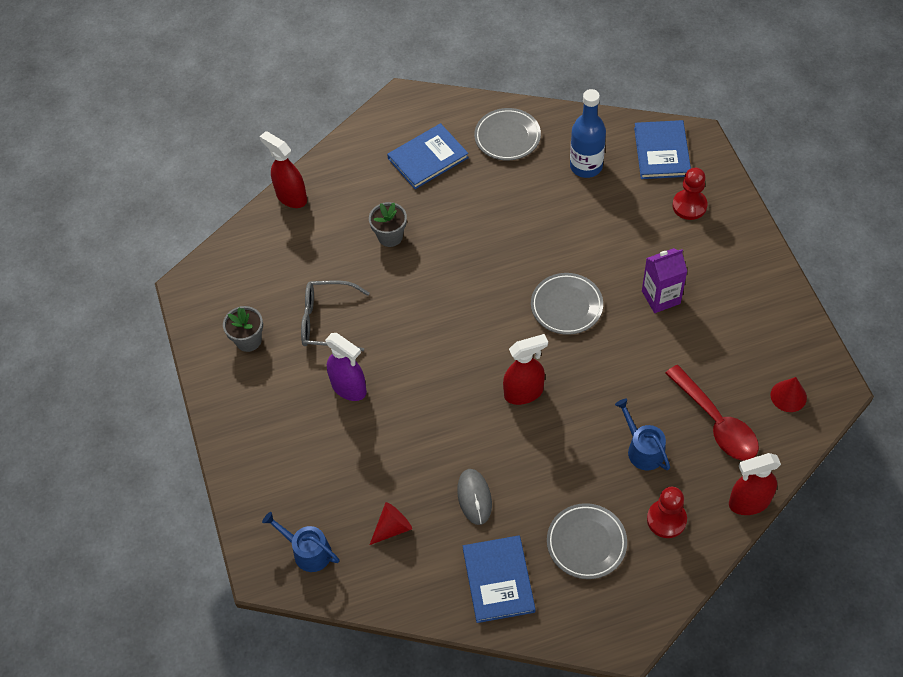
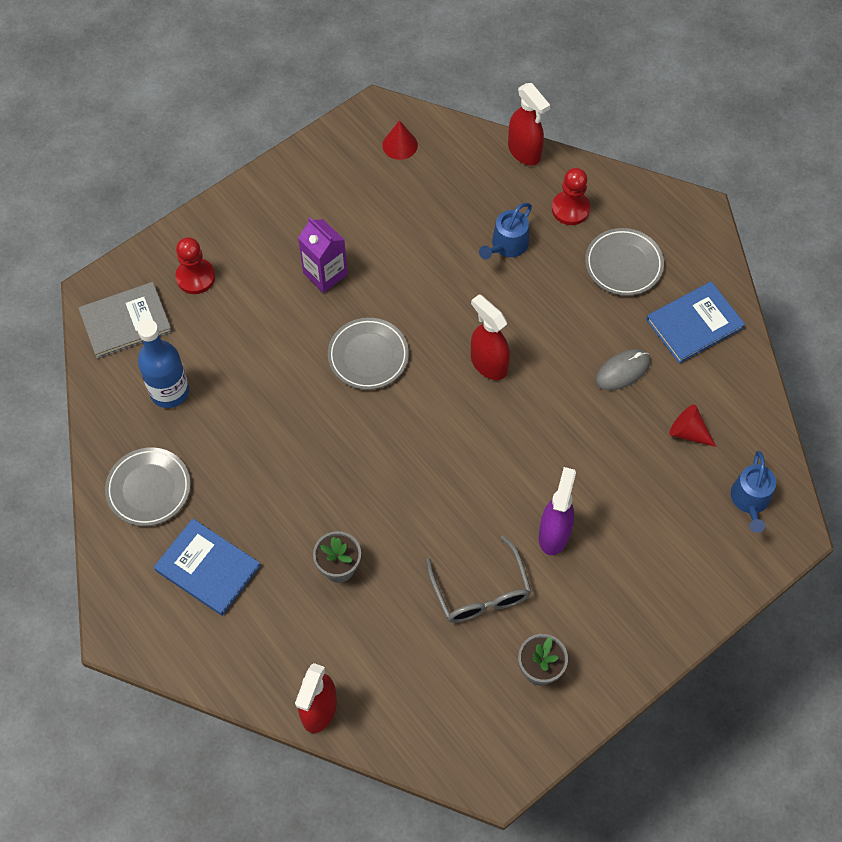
camera: 115 degrees left, 5 degrees up
blue book [634,120,691,179] -> grey book [78,282,172,359]
red spoon [665,365,759,460] -> none

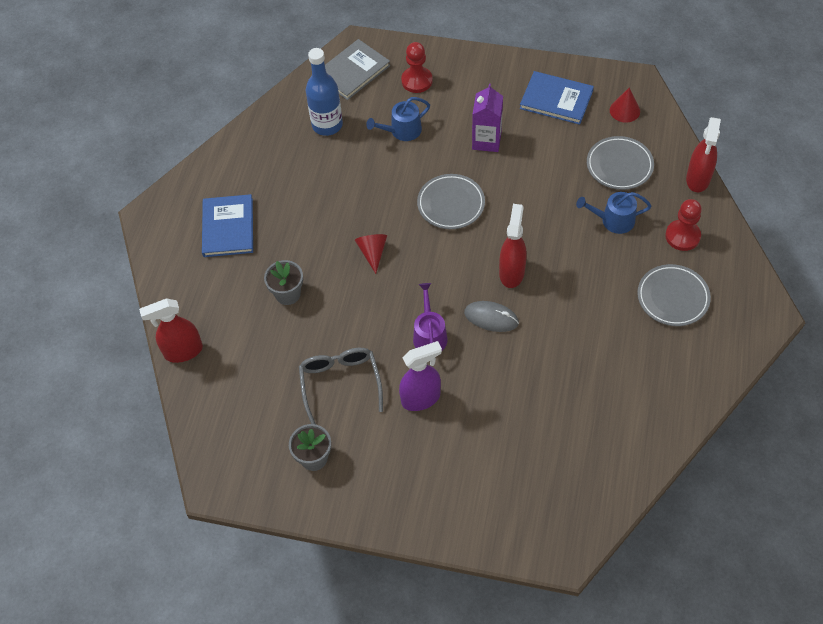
camera: 55 degrees right, 5 degrees down
grey book [78,282,172,359] -> grey book turned 75 degrees counterclockwise [325,39,390,100]
grey plate [105,448,191,526] -> grey plate moved to [587,136,654,190]
grey glasses [426,535,531,623] -> grey glasses turned 135 degrees clockwise [299,348,383,424]
grey mouse [595,349,650,390] -> grey mouse moved to [464,301,519,332]
blue book [646,281,745,364] -> blue book moved to [520,71,594,125]
red cone [669,404,716,447] -> red cone moved to [355,234,387,274]
blue watering can [731,451,776,533] -> blue watering can moved to [366,97,430,141]
none -> purple watering can [413,283,447,351]

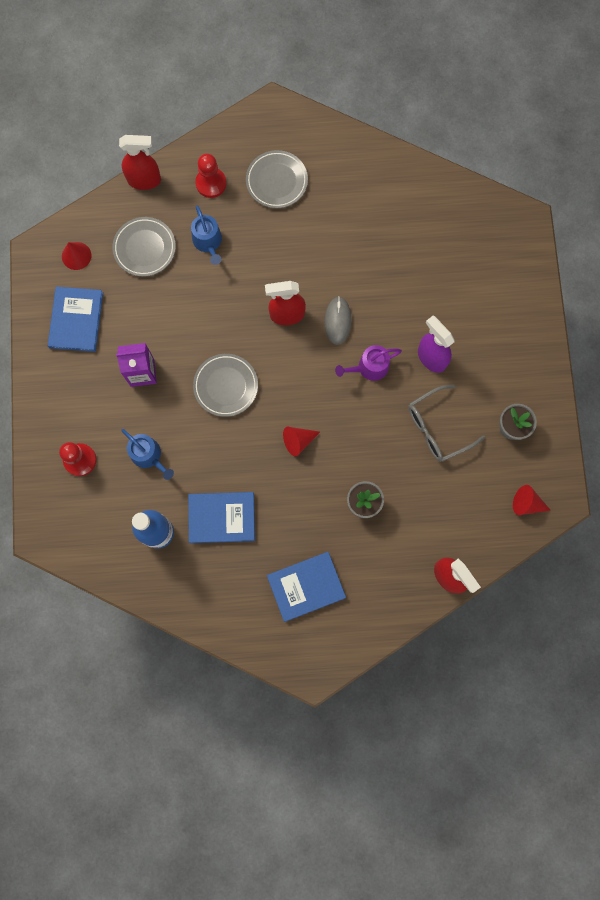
camera: 110 degrees left, 20 degrees up
grey book [325,39,390,100] -> none
none -> blue book [188,492,255,543]
none -> red cone [513,485,551,515]

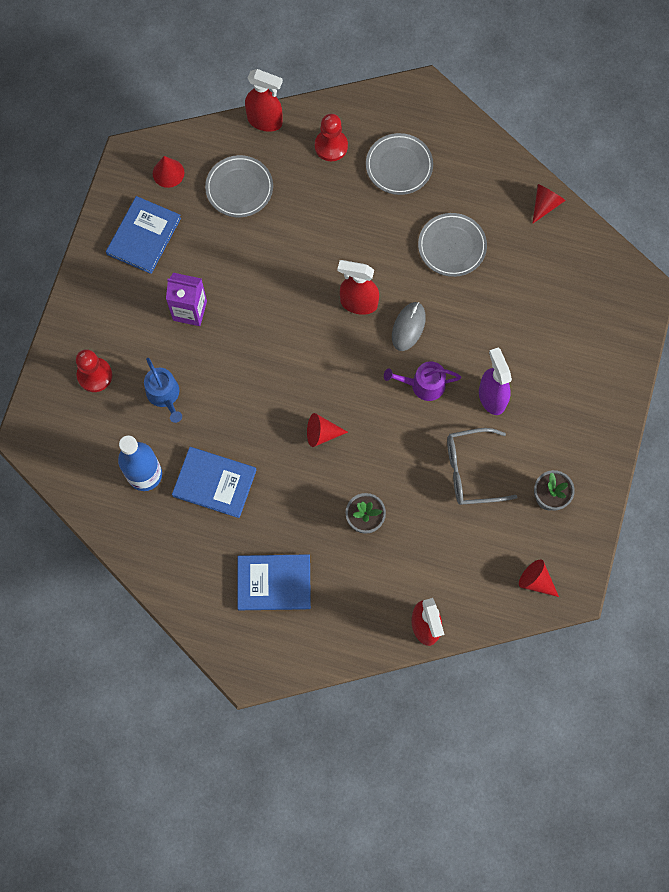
camera: 20 degrees right, 5 degrees down
blue watering can [191,205,222,265] -> none
grey plate [193,354,258,417] -> grey plate moved to [418,213,487,277]
none -> red cone [532,184,566,224]

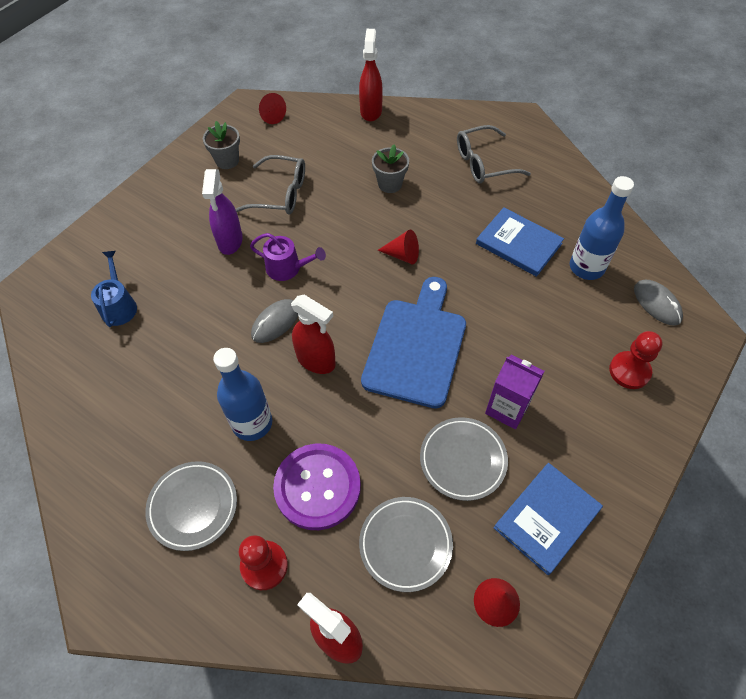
camera: 160 degrees left, 15 degrees down
blue watering can [144,358,182,423] -> blue watering can moved to [91,251,137,327]
blue book [237,554,311,610] -> grey glasses [457,125,531,183]
grey plate [418,213,487,277] -> grey plate moved to [420,417,508,501]
red cone [532,184,566,224] -> none
none -> blue bottle [213,348,272,441]
none -> purple button [273,443,361,530]
none -> blue cutting board [361,277,466,409]
none -> grey mouse [634,280,683,326]

